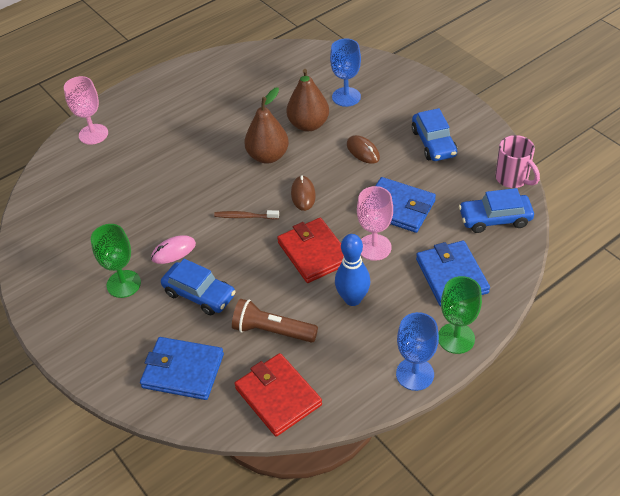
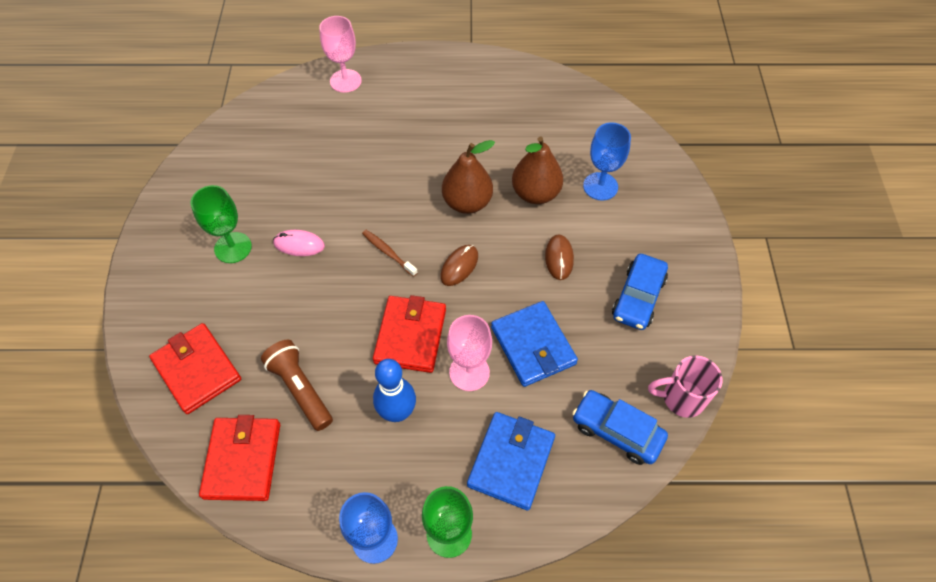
camera: 35 degrees right, 10 degrees up
blue wallet [140,337,224,400] -> red wallet [149,323,241,414]
blue car [161,259,236,315] -> none
pink mug [495,135,540,188] -> pink mug turned 90 degrees clockwise [648,355,723,418]

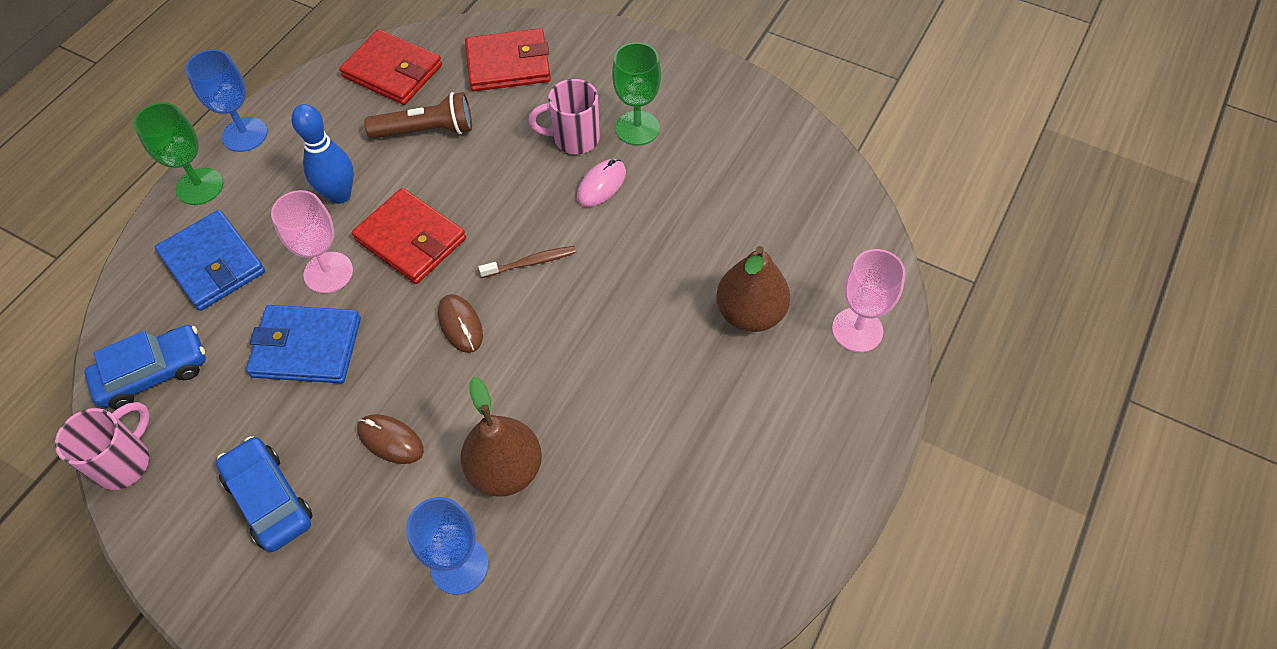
camera: 120 degrees right, 0 degrees up
brown pear [442,140,495,214] -> brown pear moved to [716,246,790,332]
none -> pink mug [528,79,600,154]

